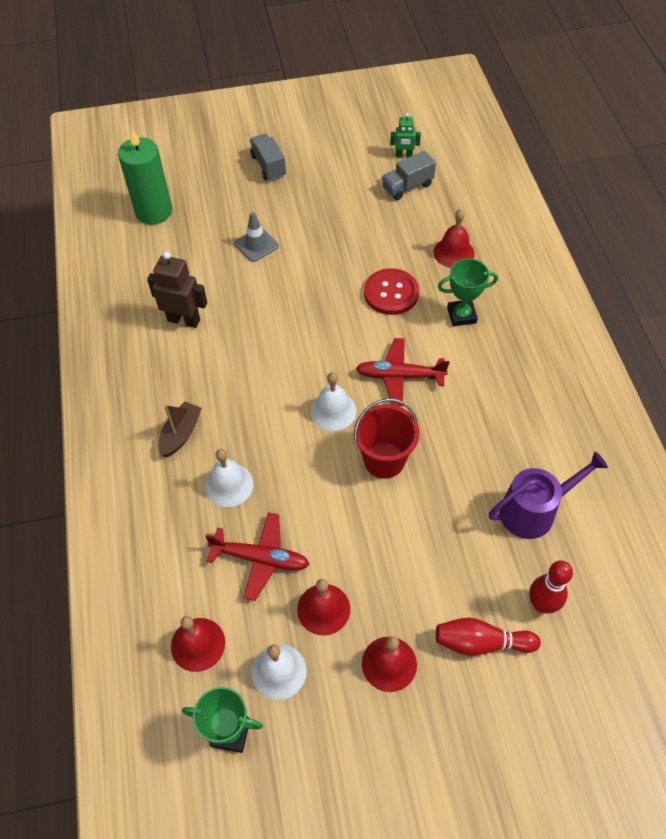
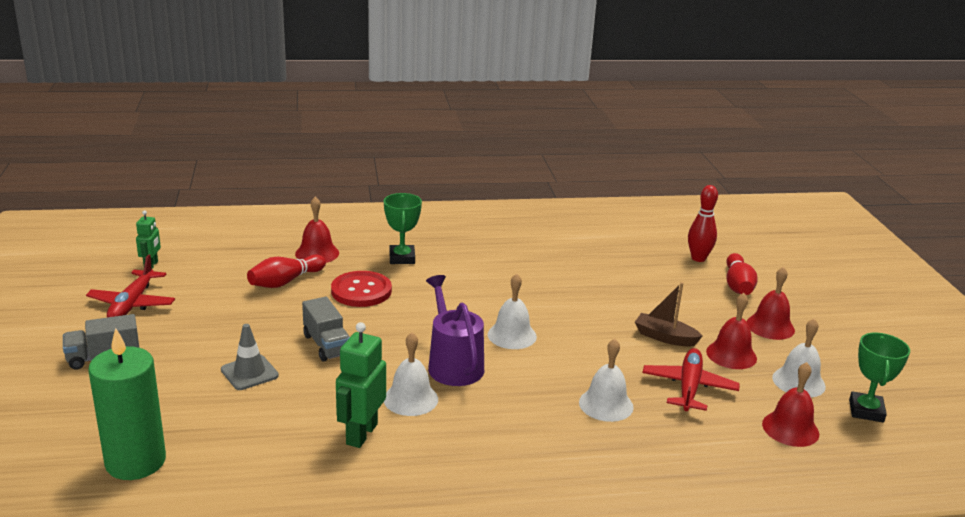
camera: 90 degrees left, 30 degrees down
brown robot [147,252,207,328] -> green robot [336,322,386,448]
brown boat [159,401,202,457] -> brown boat moved to [635,282,703,347]
red bucket [354,398,420,479] -> none
red plane [355,338,449,406] -> red plane moved to [86,254,175,318]
grey truck [382,151,436,200] -> grey truck moved to [302,297,350,362]
purple watering can [489,451,608,539] -> purple watering can moved to [426,275,484,386]
none -> red bowling pin [247,254,326,288]
none -> white bell [384,332,438,416]

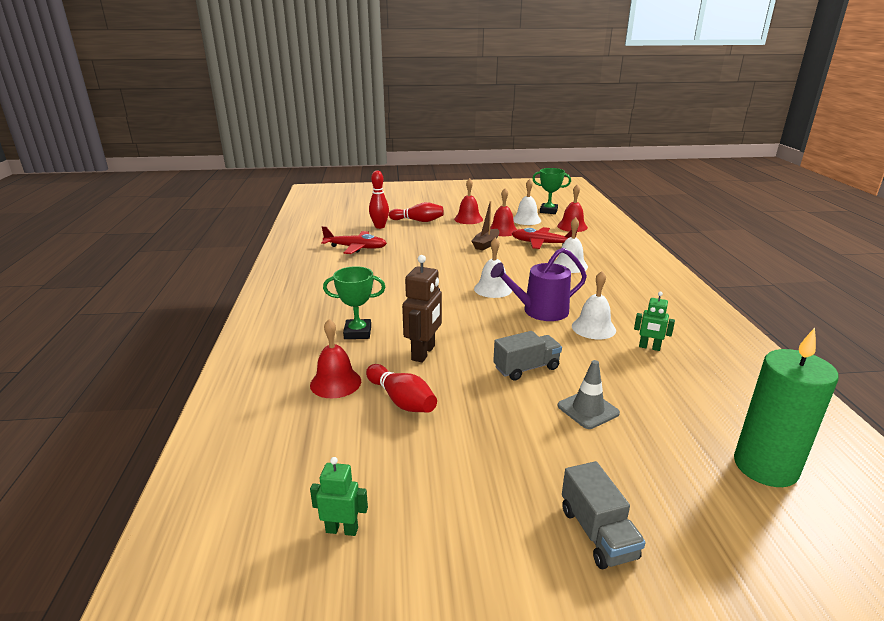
camera: 85 degrees left, 0 degrees up
red plane [86,254,175,318] -> red plane moved to [321,226,387,254]
red button [331,271,392,307] -> brown robot [402,255,442,363]
green robot [336,322,386,448] -> green robot [634,292,675,351], size x0.60

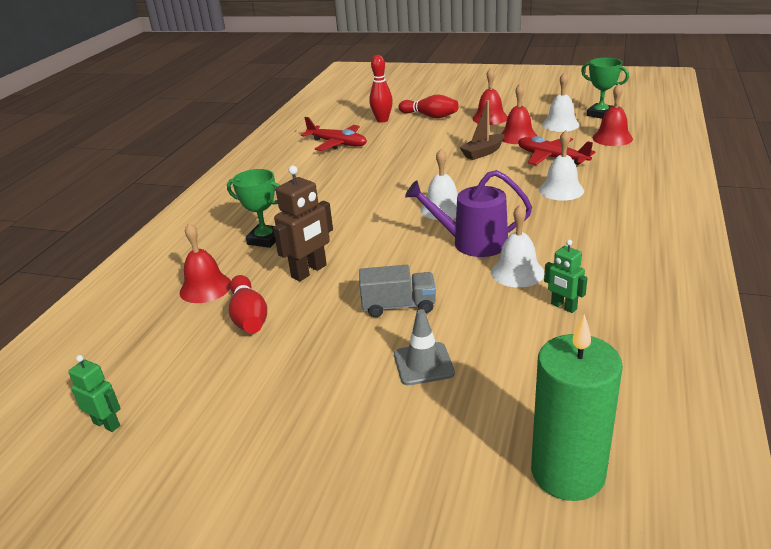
camera: 25 degrees right, 5 degrees up
grey truck [562,461,646,569] -> none

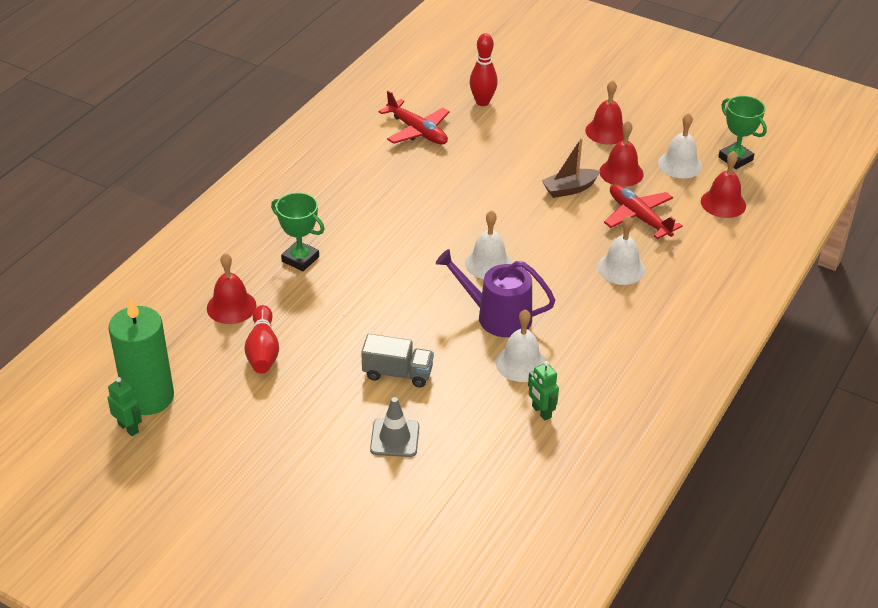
camera: 10 degrees right, 10 degrees up
brown robot [273,166,333,281] -> none
red bowling pin [398,94,459,118] -> none
green candle [531,314,623,501] -> green candle moved to [109,297,174,415]

